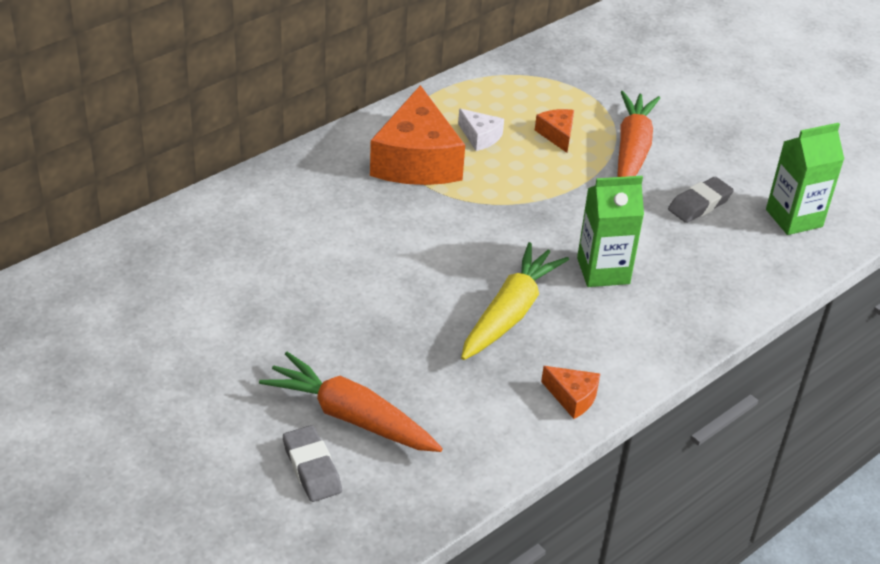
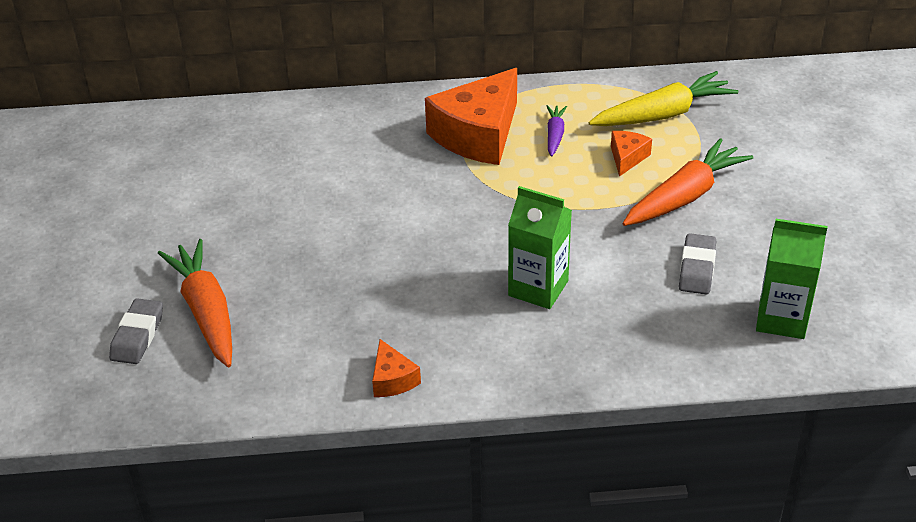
camera: 40 degrees right, 0 degrees up
white cheese [458,109,504,151] -> purple carrot [547,105,567,157]
yellow carrot [461,242,569,360] -> yellow carrot moved to [588,71,738,126]
grey eraser [668,177,734,223] -> grey eraser turned 75 degrees counterclockwise [679,233,716,294]

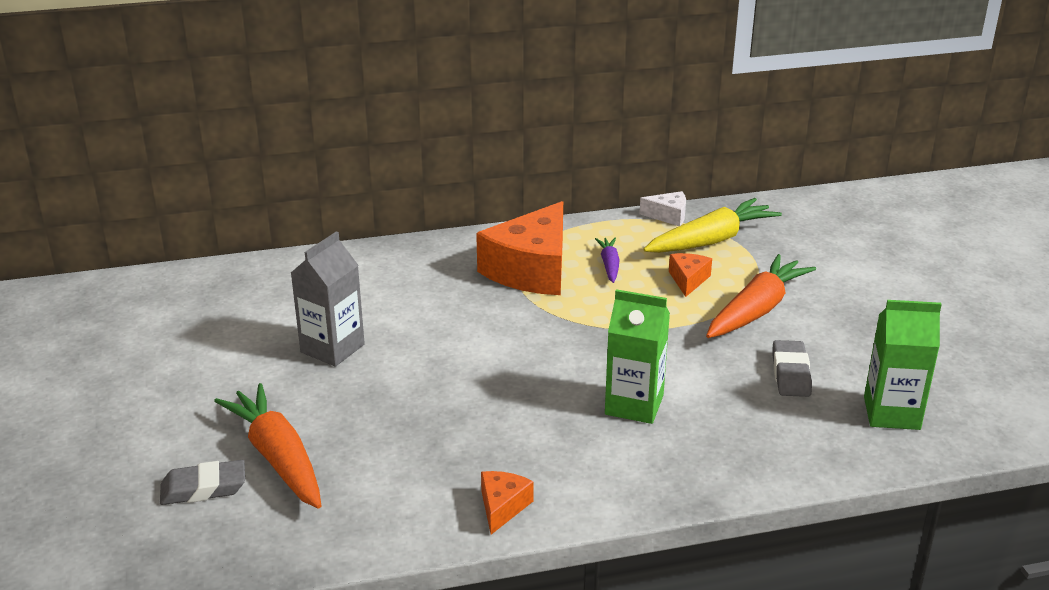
camera: 10 degrees left, 10 degrees down
grey eraser [109,298,163,364] -> grey eraser turned 75 degrees clockwise [160,460,245,505]
orange cheese [372,339,421,397] -> orange cheese turned 135 degrees counterclockwise [481,471,534,535]
none -> grey carton [291,231,365,367]
none -> white cheese [639,191,686,226]

